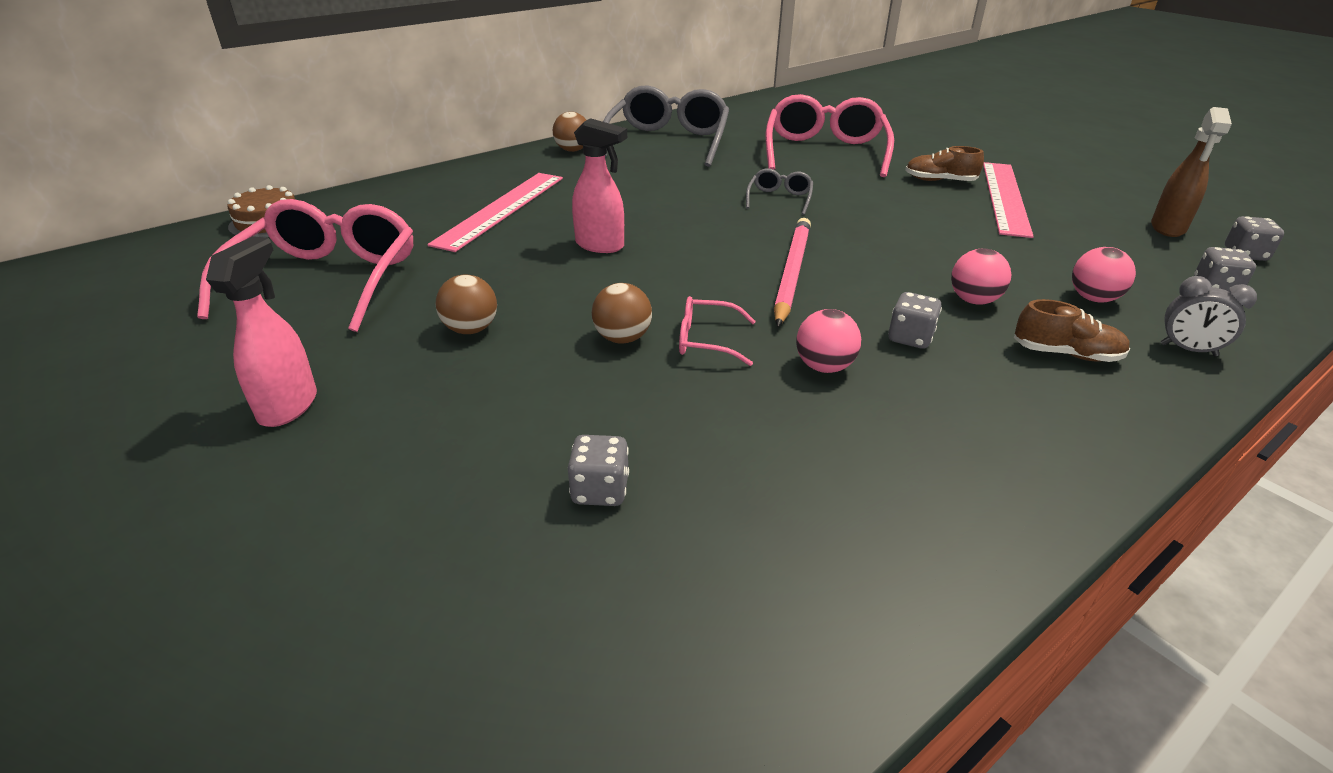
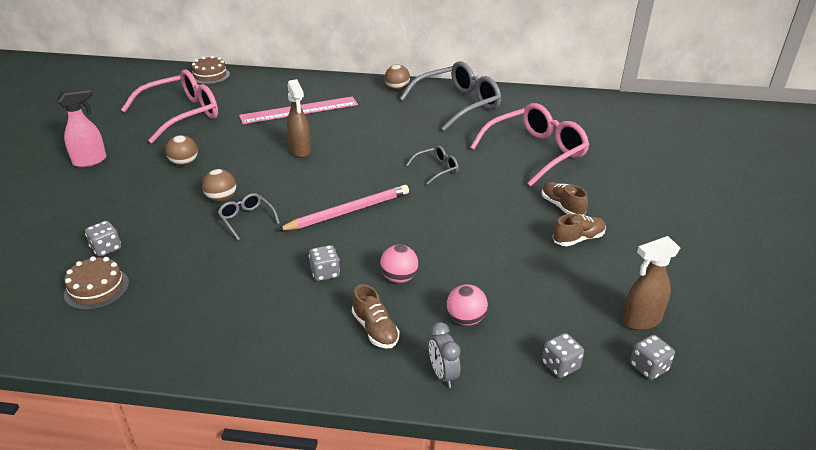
camera: 45 degrees right, 0 degrees up
pink spray bottle [572,118,627,253] -> brown spray bottle [287,79,311,158]
pink glasses [679,296,756,366] -> grey glasses [218,193,280,240]
pink ball [796,309,861,373] -> none
pink ruler [983,162,1034,238] -> brown shoe [553,214,606,246]
none -> brown cake [64,257,129,310]

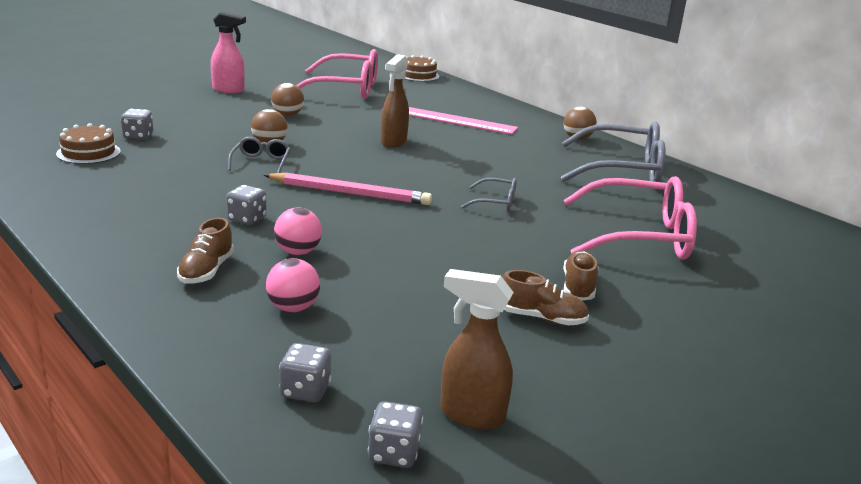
camera: 40 degrees right, 10 degrees down
grey clock [429,322,461,388] -> none

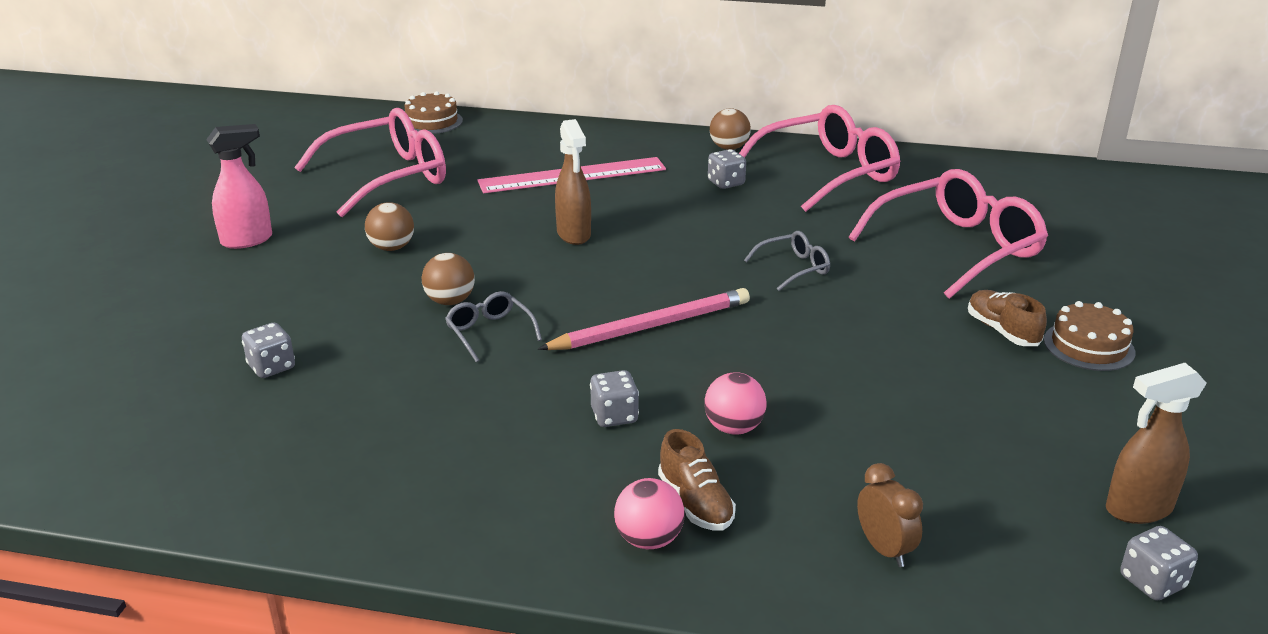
camera: 35 degrees left, 5 degrees up
brown cake [56,123,121,164] -> brown cake moved to [1044,301,1135,371]
pink ball [266,258,320,312] -> pink ball moved to [614,478,685,549]
grey dice [279,343,331,402] -> grey dice moved to [708,149,746,189]
brown shoe [503,270,589,325] -> none
grey glasses [561,122,666,182] -> pink glasses [739,105,900,212]
none -> brown clock [857,463,923,567]

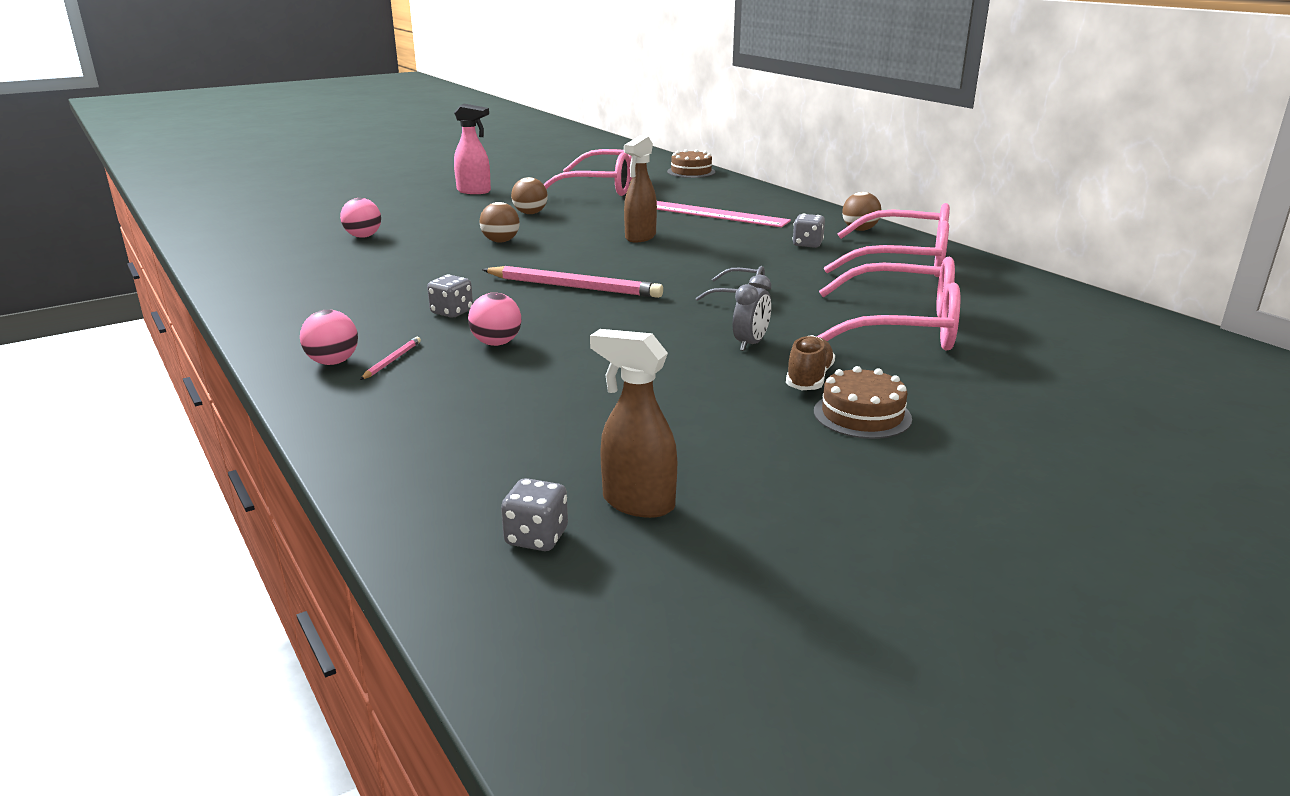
camera: 45 degrees right, 5 degrees down
grey dice [242,323,295,378] -> pink ball [340,198,381,238]
grey glasses [445,291,542,362] -> none
brown shoe [658,429,736,531] -> pink pencil [360,337,421,380]
brown clock [857,463,923,567] -> none
none -> grey clock [733,275,771,351]

